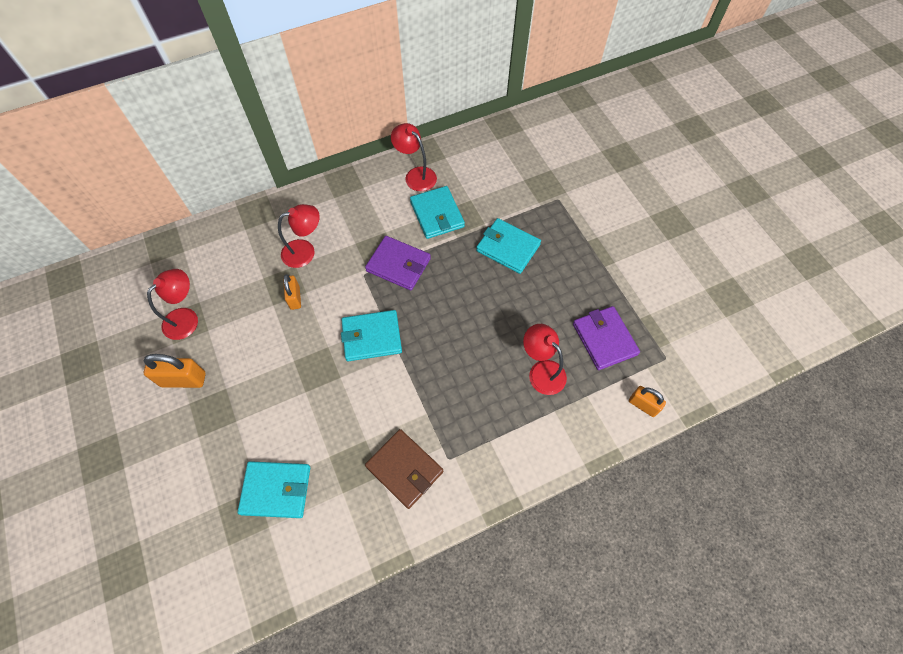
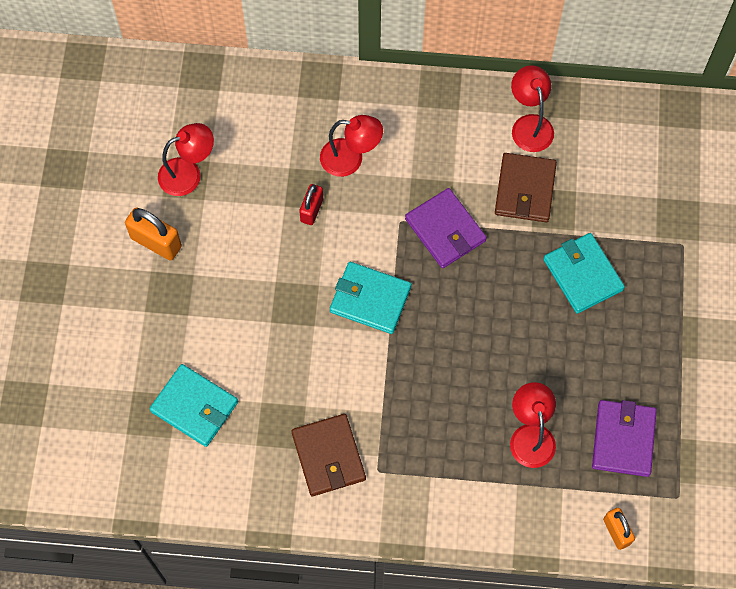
camera: 30 degrees right, 5 degrees up
orange padlock [283,274,301,310] -> red padlock [299,184,323,225]
turquoise wallet [410,186,465,239] -> brown wallet [495,153,557,222]

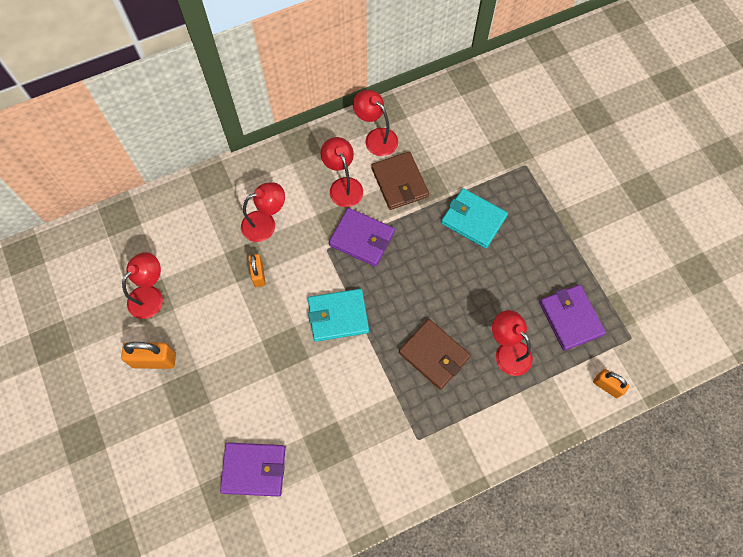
camera: 30 degrees left, 0 degrees up
turquoise wallet [149,364,238,447] -> purple wallet [220,443,285,497]
brown wallet [291,414,366,496] -> brown wallet moved to [399,319,471,390]
red padlock [299,184,323,225] -> orange padlock [248,254,266,287]
none -> red lamp [321,137,363,207]

